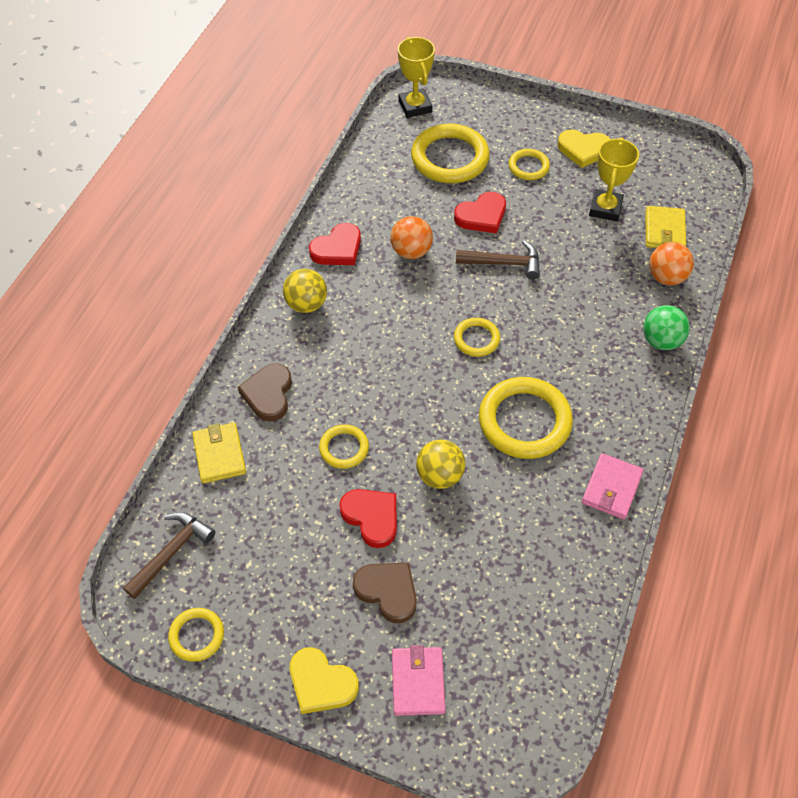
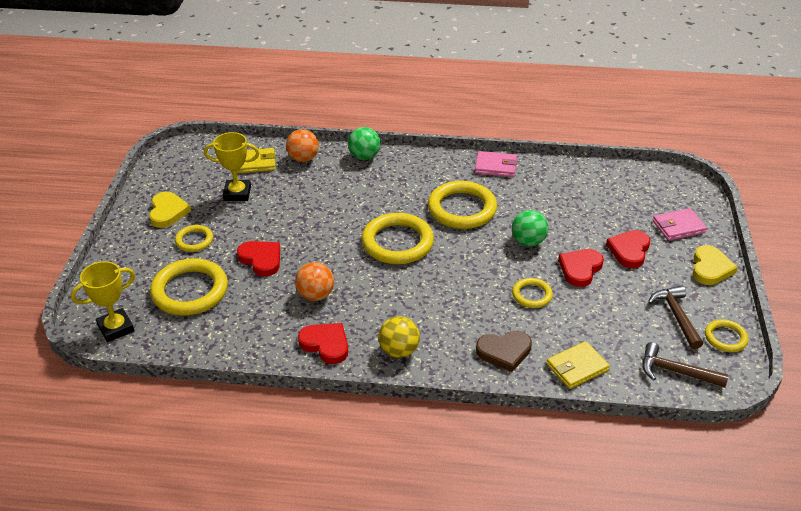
camera: 105 degrees left, 15 degrees down
brown heart [353,563,417,623] -> red heart [606,230,650,268]
yellow ball [416,440,465,489] -> green ball [512,210,548,247]
yellow ring [454,318,500,357] -> yellow ring [362,213,434,264], size x1.91
brown hammer [456,240,540,279] -> brown hammer moved to [648,286,703,349]

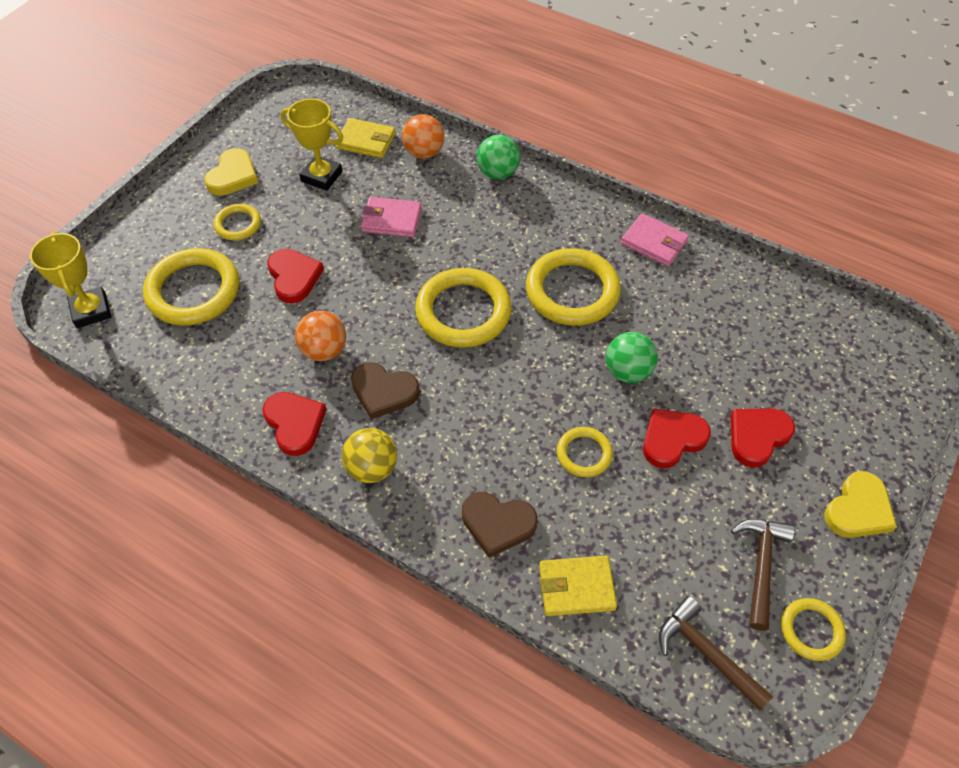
camera: 25 degrees right, 15 degrees up
yellow trophy [71,261,135,342] -> yellow trophy turned 75 degrees clockwise [30,232,111,328]
pink wallet [652,208,707,241] -> pink wallet moved to [361,197,422,237]
none -> brown heart [351,362,420,419]

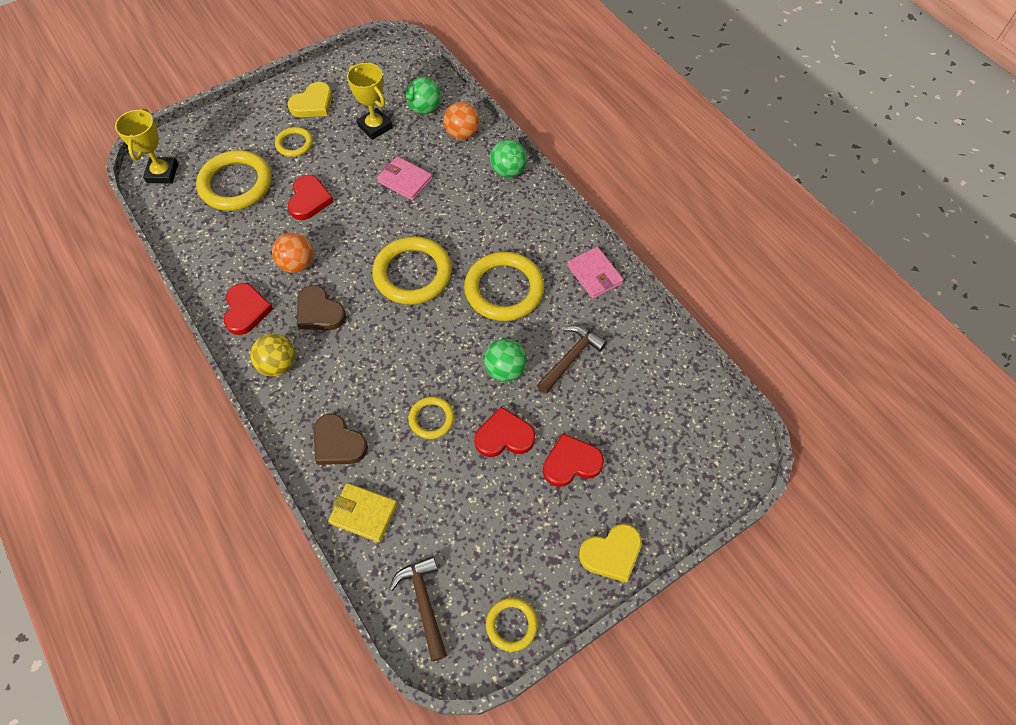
camera: 25 degrees right, 5 degrees up
yellow wallet [336,118,396,158] -> green ball [406,77,441,114]
brown hammer [731,519,795,631] -> brown hammer moved to [537,326,607,394]

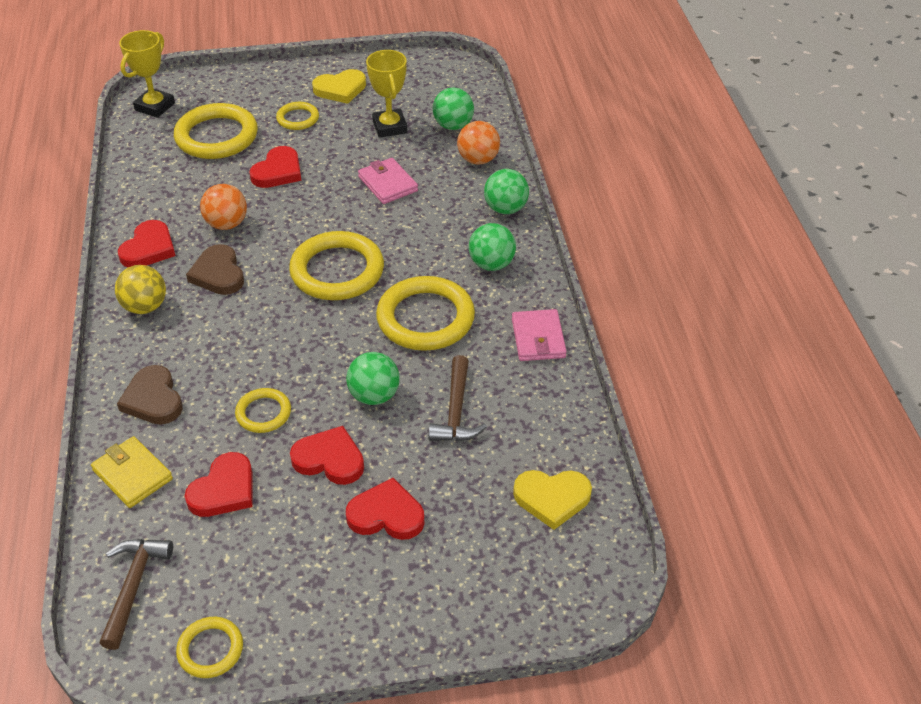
camera: 25 degrees right, 15 degrees down
brown hammer [537,326,607,394] -> brown hammer turned 120 degrees clockwise [428,355,487,441]
yellow heart [579,524,642,583] -> yellow heart moved to [513,470,592,530]
none -> red heart [185,452,253,517]
none -> green ball [469,223,516,271]

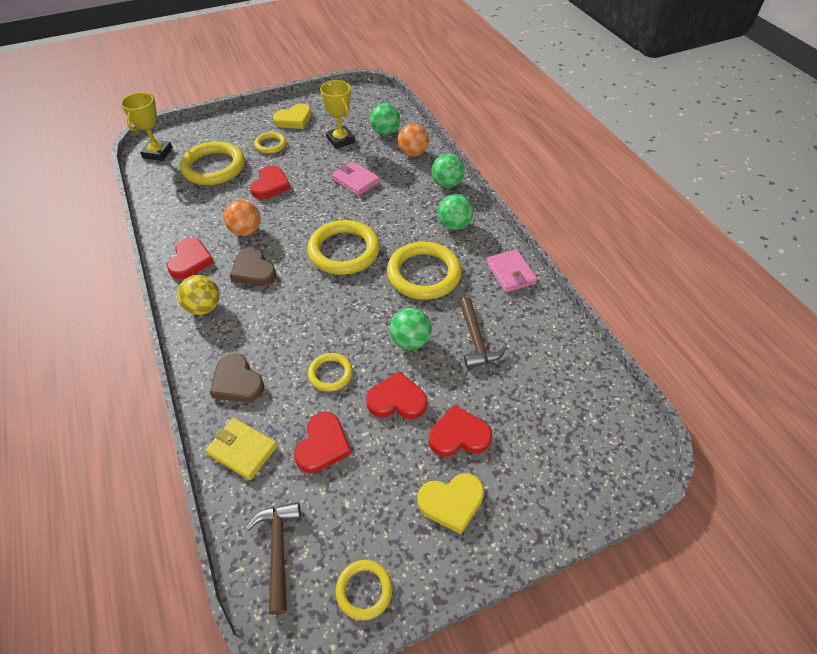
camera: 15 degrees left, 5 degrees up
yellow heart [513,470,592,530] -> yellow heart moved to [417,473,484,534]

